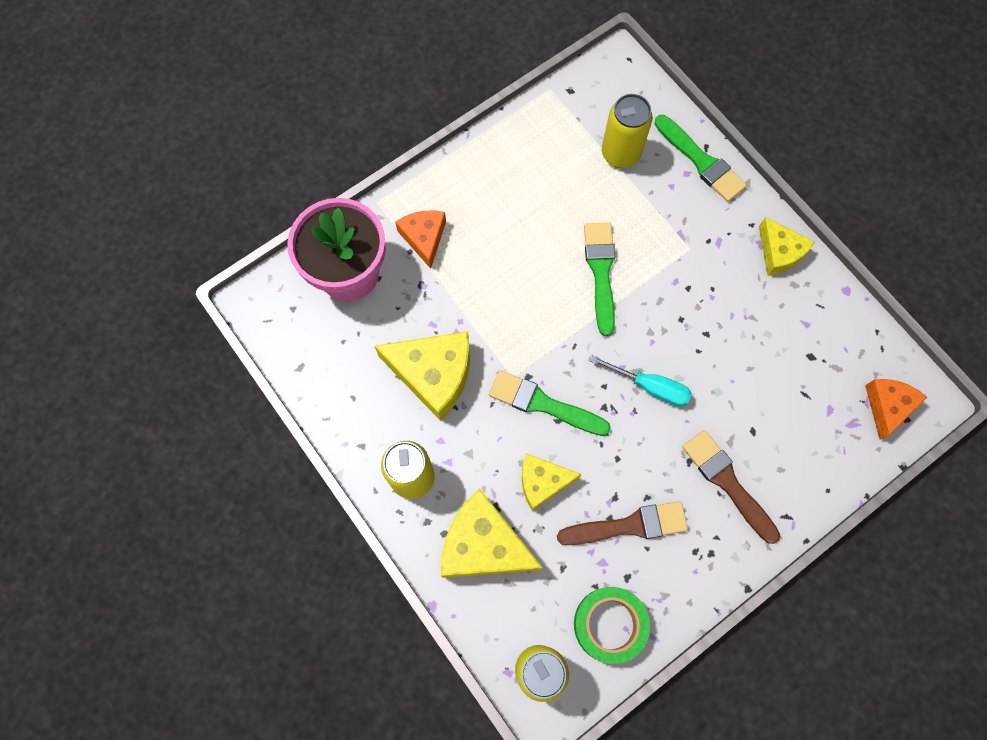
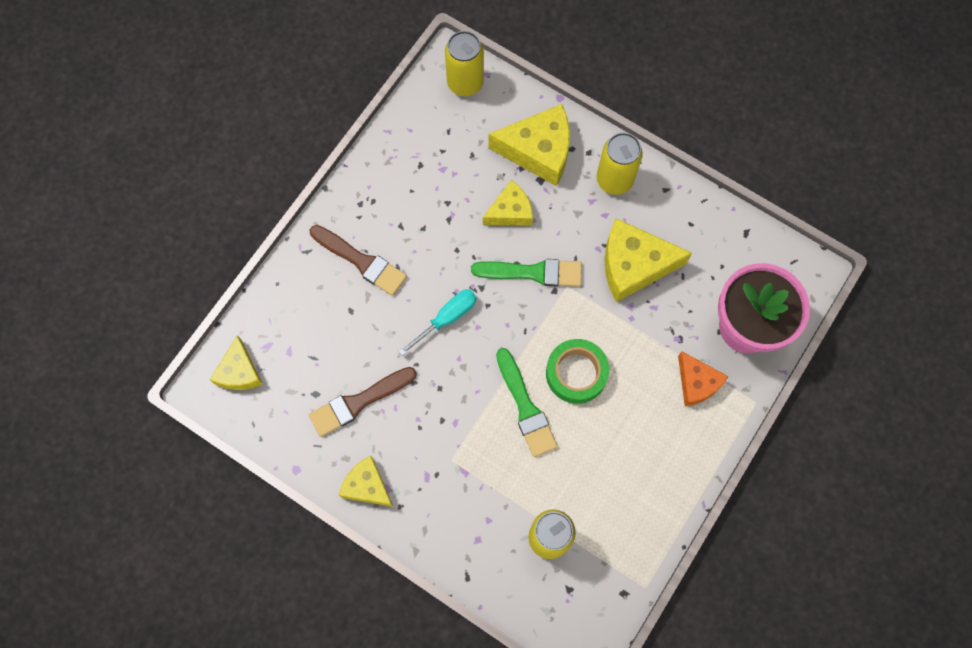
camera: 160 degrees right, 0 degrees up
brown brush [557,501,688,545] -> brown brush moved to [309,367,417,437]
green tape [574,587,650,664] -> green tape moved to [546,339,609,404]
turquoise screwdriver [590,355,692,407] -> turquoise screwdriver turned 135 degrees clockwise [398,289,477,356]
green brush [654,115,747,202] -> none
orange cheese [865,379,927,440] -> yellow cheese [210,335,263,390]

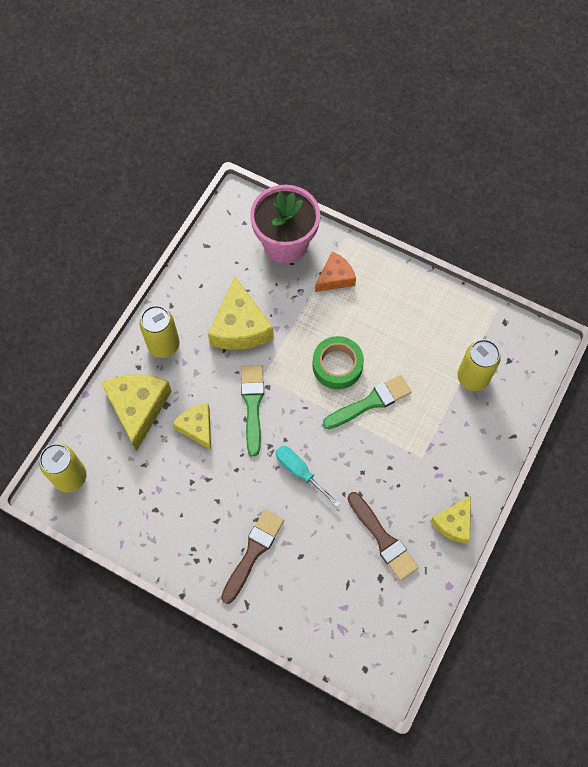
camera: 95 degrees left, 5 degrees down
yellow cheese [210,335,263,390] -> none

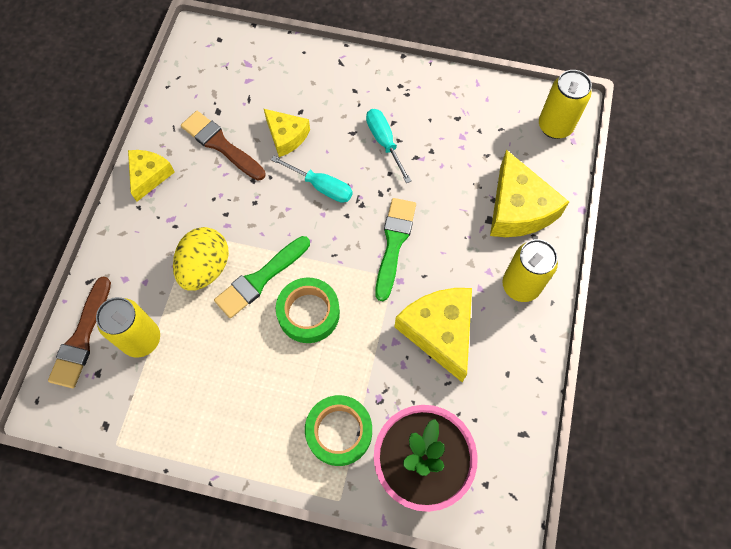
camera: 165 degrees right, 0 degrees up
yellow cheese [173,403,211,450] -> yellow cheese moved to [264,109,310,157]
brown brush [221,509,284,604] -> brown brush moved to [48,276,111,388]
green brush [241,365,264,456] -> green brush turned 150 degrees counterclockwise [375,198,416,301]
orange cheese [315,251,356,292] -> green tape [305,395,372,466]
none -> yellow egg [173,227,229,291]
none -> turquoise screwdriver [366,109,411,183]

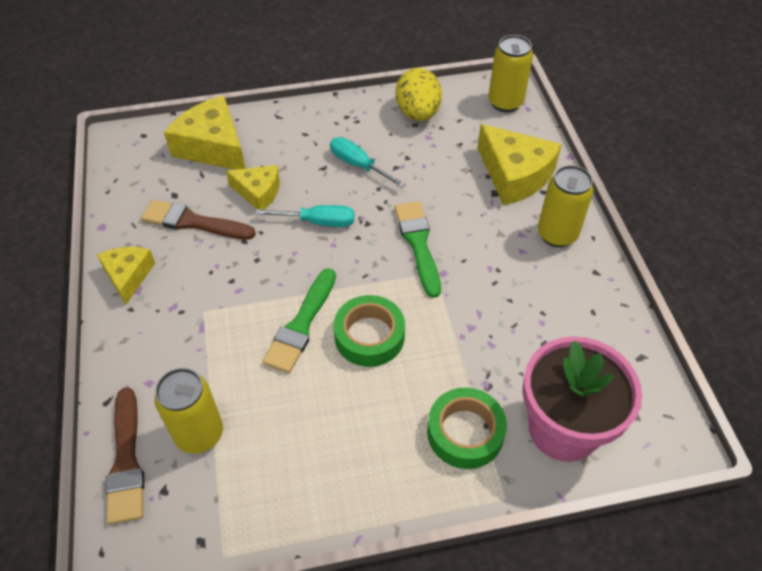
camera: 25 degrees left, 15 degrees down
yellow egg [173,227,229,291] -> yellow egg moved to [395,68,442,121]
yellow cheese [394,288,472,382] -> yellow cheese moved to [164,96,245,170]

